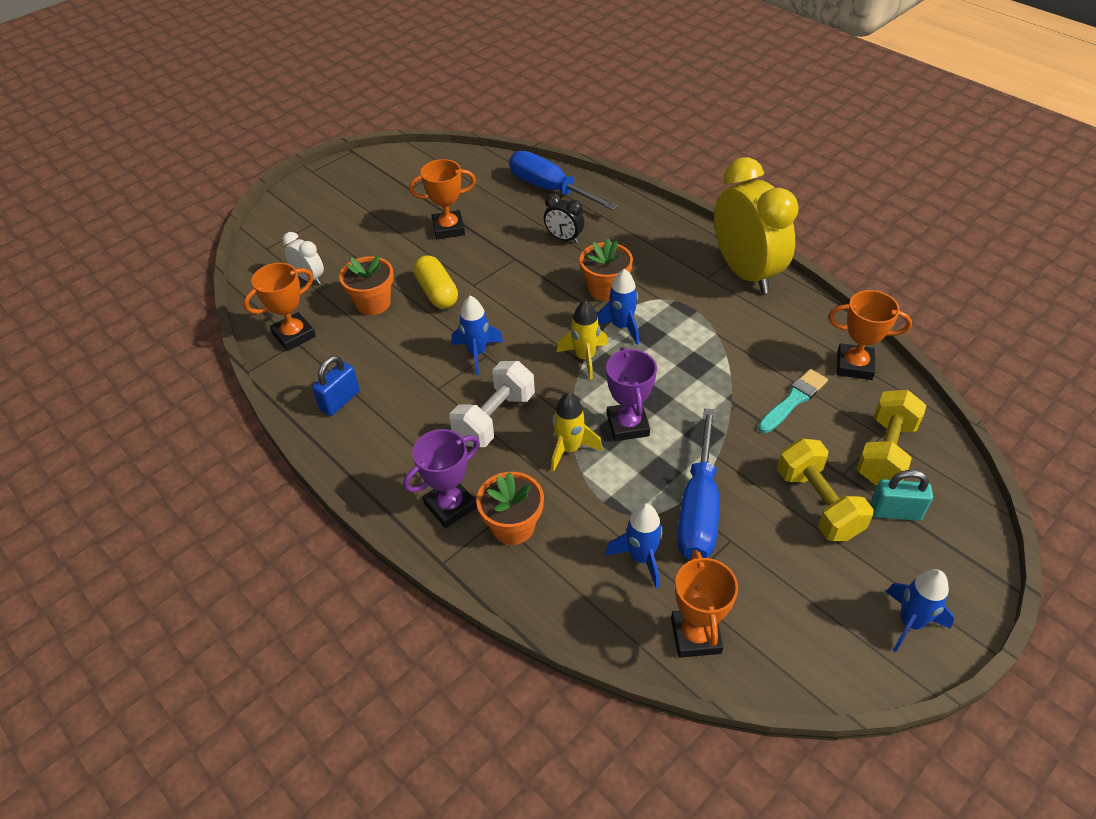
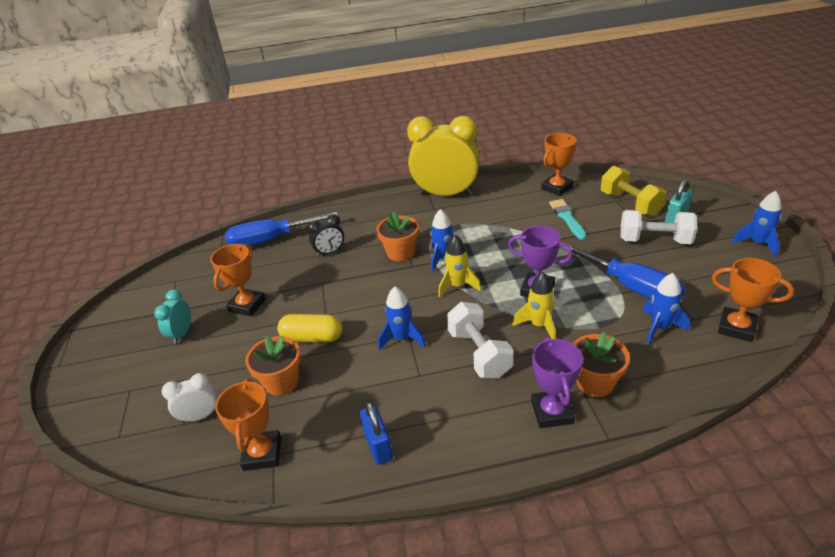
camera: 55 degrees left, 10 degrees down
yellow dumbbell [777,438,874,541] -> white dumbbell [621,210,697,244]
none -> turquoise clock [154,290,191,344]

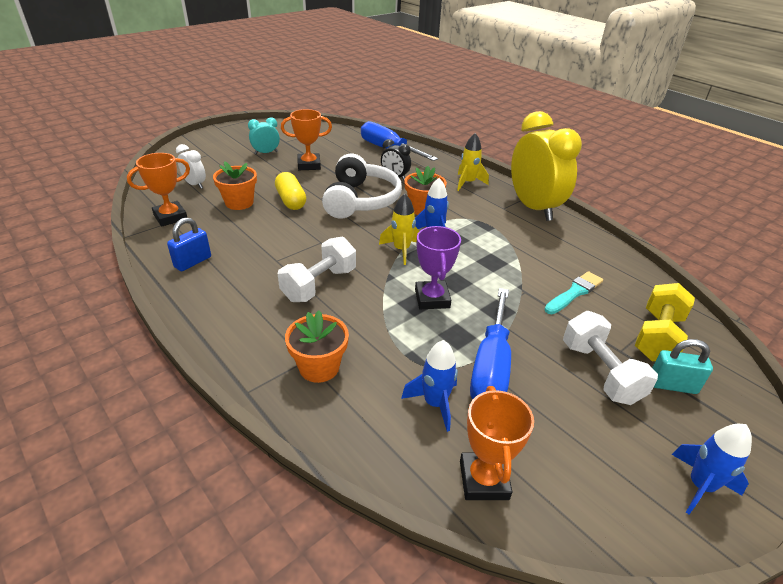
camera: 55 degrees right, 0 degrees up
blue rocket [378,287,426,350] -> none
yellow rocket [512,272,556,339] -> yellow rocket moved to [457,133,489,191]
purple trophy [531,337,583,428] -> none
orange trophy [541,133,577,196] -> none
none -> white headphones [322,153,402,219]

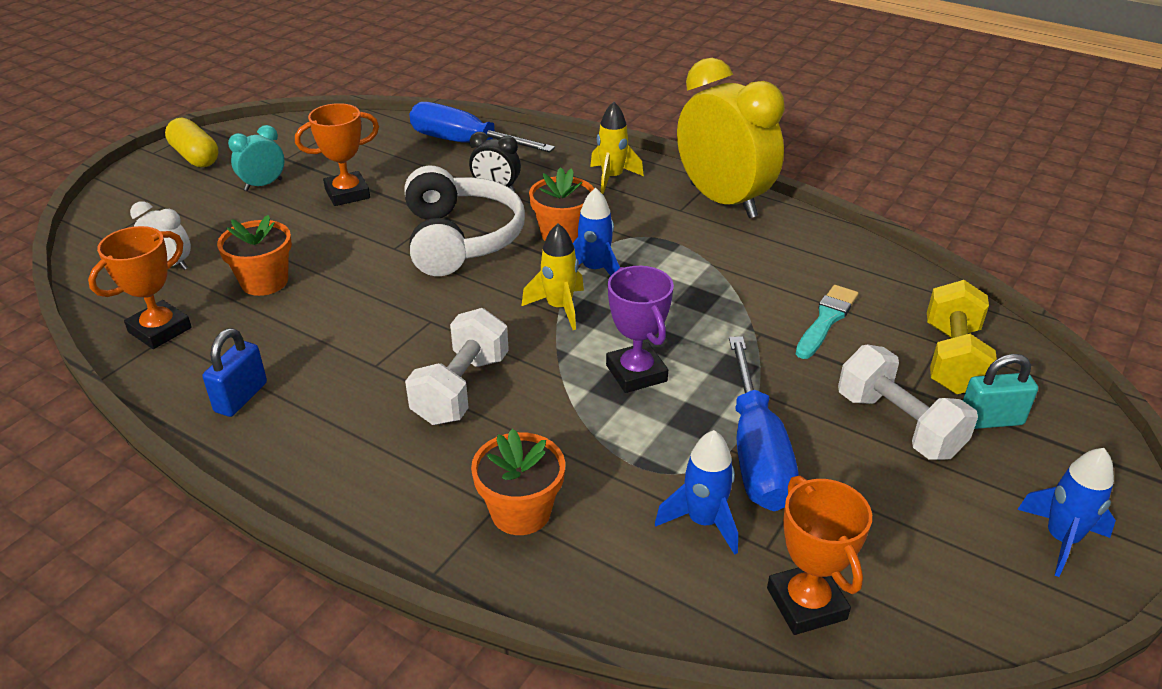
camera: 15 degrees left, 0 degrees up
yellow capsule [275,172,306,210] -> yellow capsule moved to [165,118,218,167]

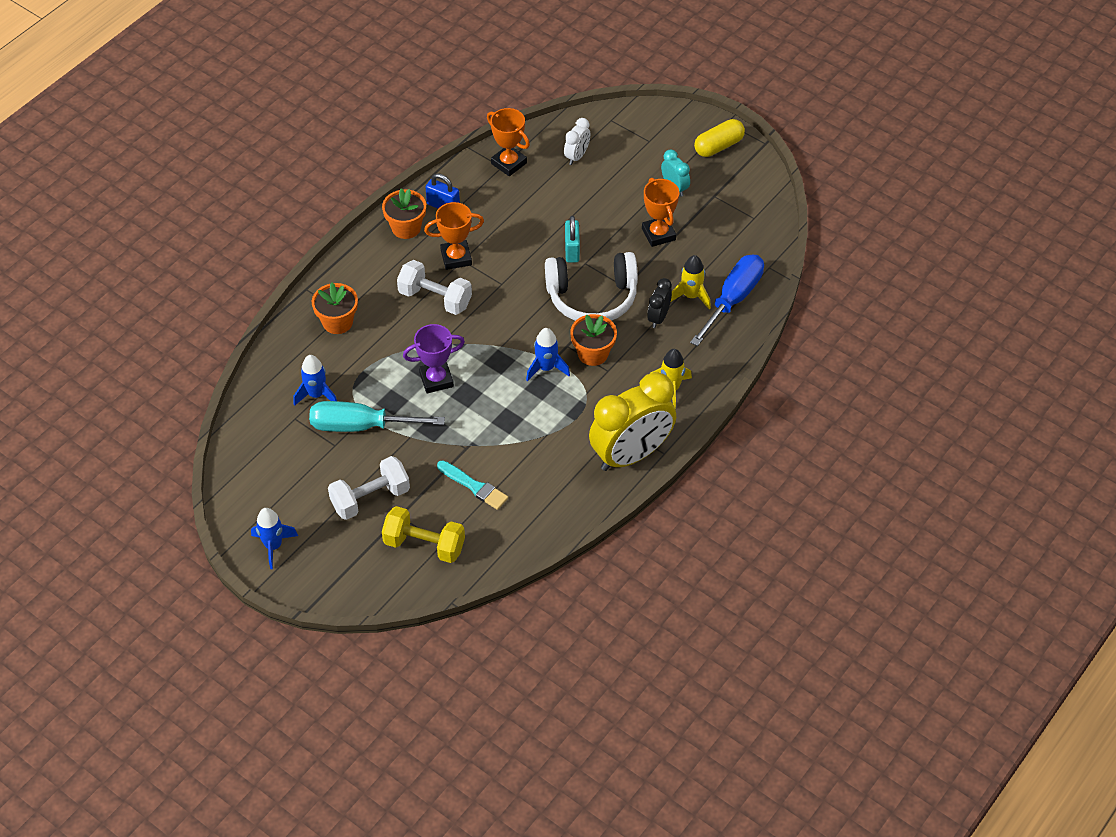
camera: 95 degrees right, 15 degrees up
orange flower pot [217,215,292,296] -> orange flower pot moved to [382,188,426,239]
yellow rocket [522,223,584,330] -> yellow rocket moved to [671,255,711,309]
blue screwdriver [729,336,798,511] -> turquoise screwdriver [309,401,445,432]
orange trophy [767,476,872,635] -> orange trophy moved to [424,202,484,270]
turquoise padlock [963,354,1038,429] -> turquoise padlock moved to [565,216,580,263]

